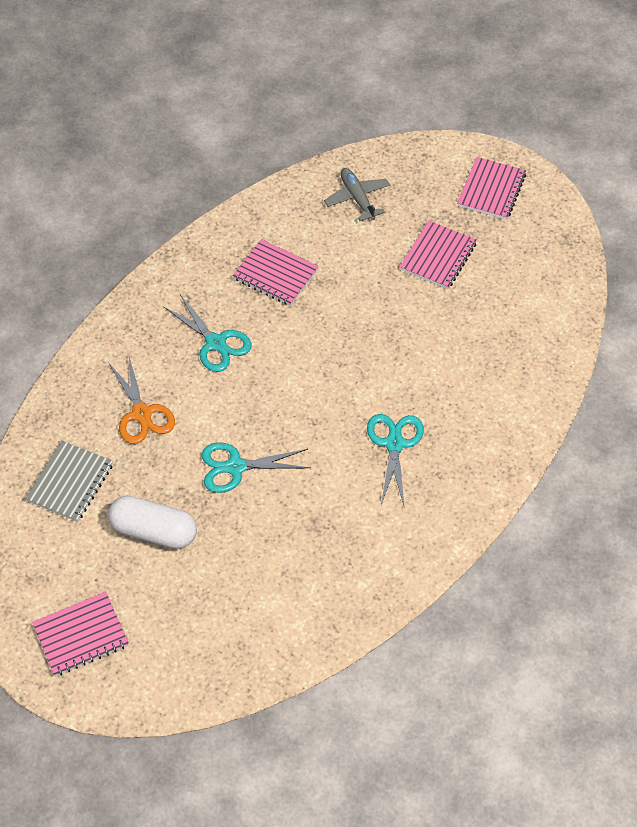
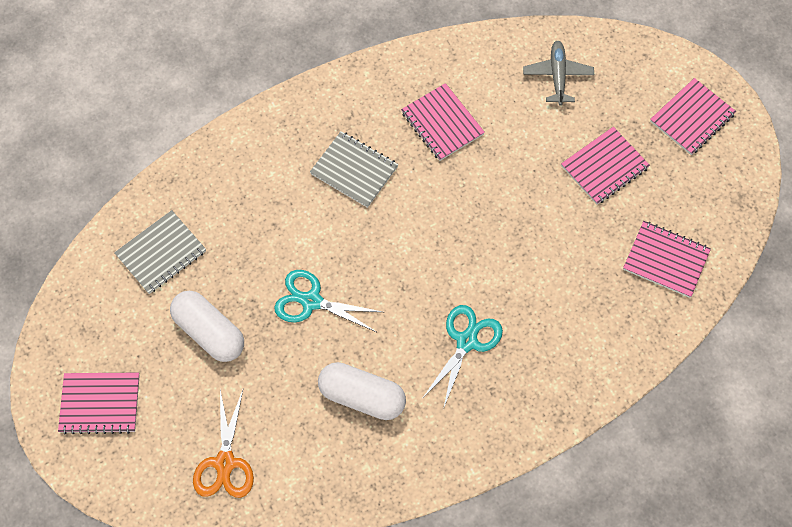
camera: 25 degrees right, 10 degrees up
orange scissors [108,357,175,444] -> orange scissors moved to [193,390,254,498]
turquoise scissors [163,295,252,372] -> grey notebook [310,131,398,208]
none -> white capsule [318,362,406,420]
none -> pink notebook [623,221,711,298]

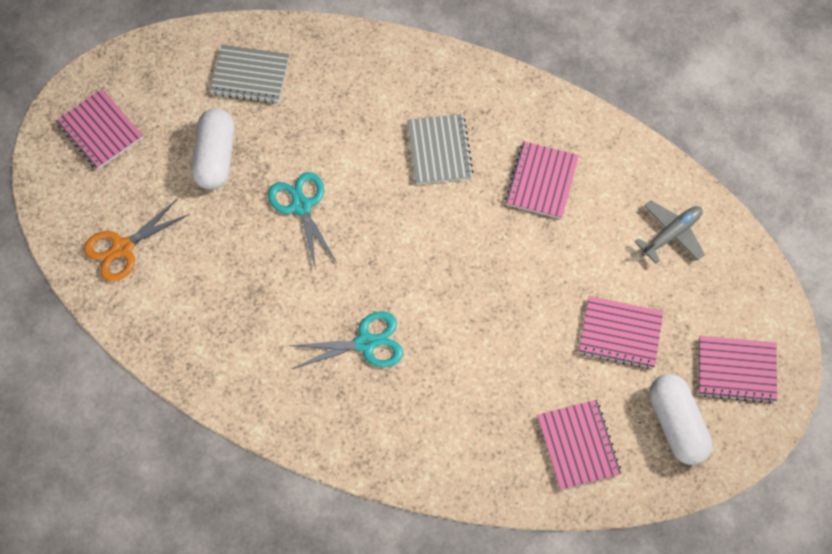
camera: 50 degrees right, 0 degrees up
white capsule [318,362,406,420] -> white capsule moved to [649,374,712,465]

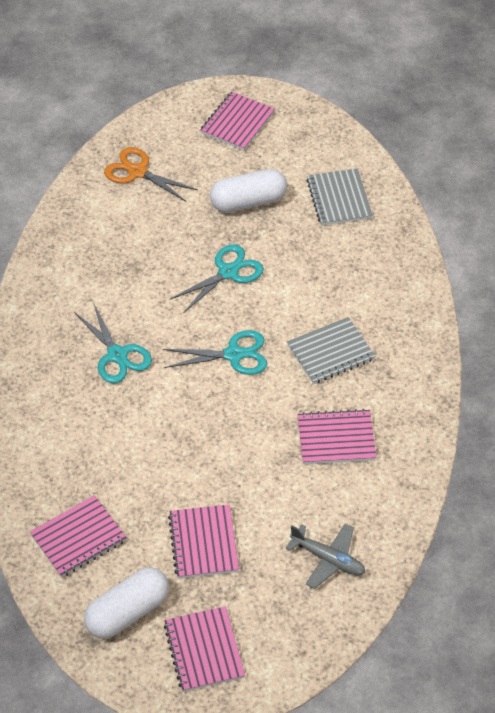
camera: 70 degrees right, 15 degrees down
none -> turquoise scissors [163,330,267,375]

